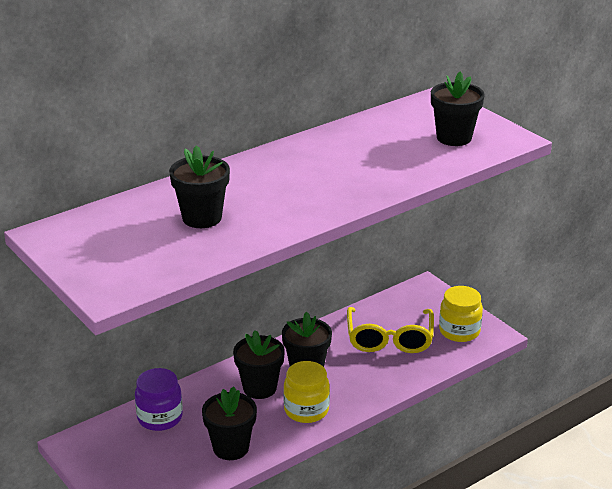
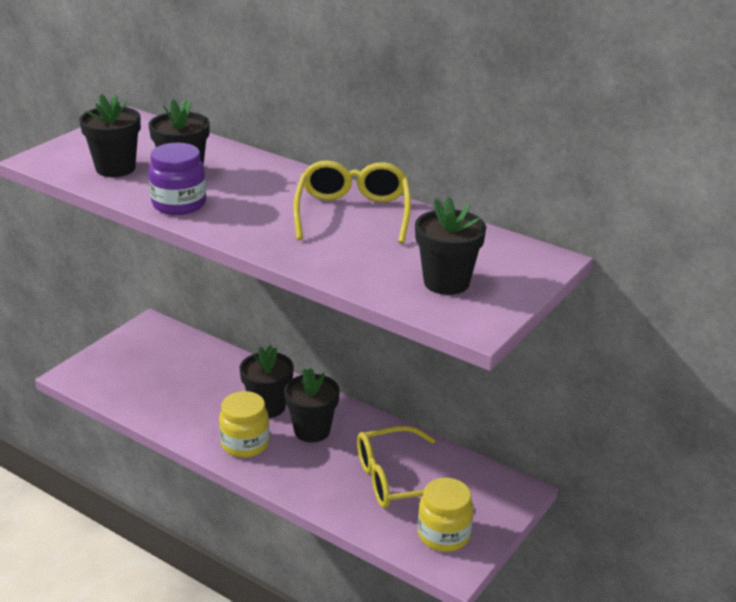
camera: 70 degrees right, 0 degrees up
purple jar [135,368,183,431] -> purple jar moved to [148,143,206,215]
black flower pot [202,386,257,460] -> black flower pot moved to [79,94,141,177]
none -> yellow glasses [293,161,411,244]

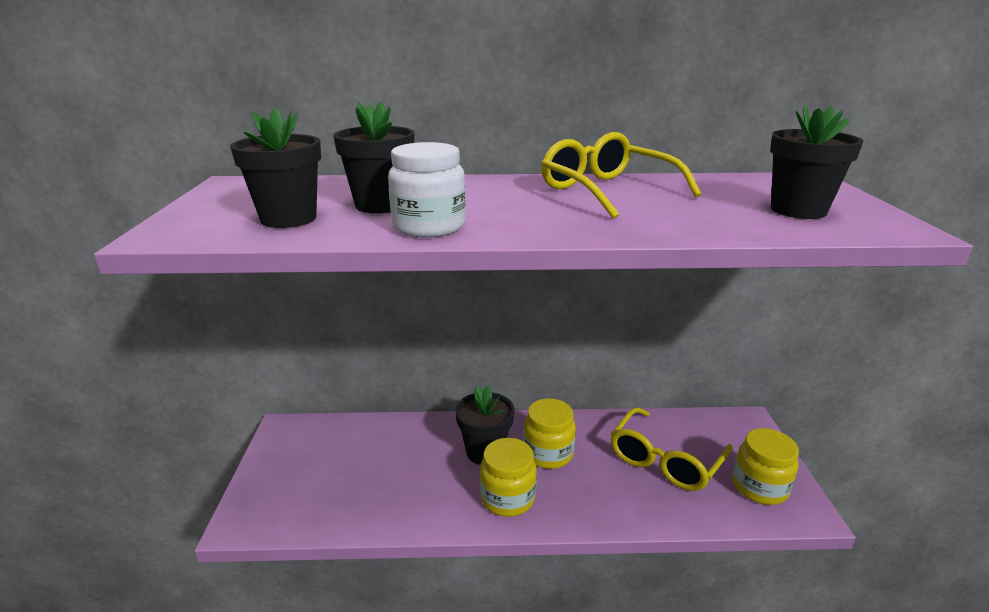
camera: 35 degrees left, 5 degrees down
purple jar [148,143,206,215] -> white jar [388,142,466,237]
black flower pot [284,368,340,443] -> yellow jar [523,398,576,469]

